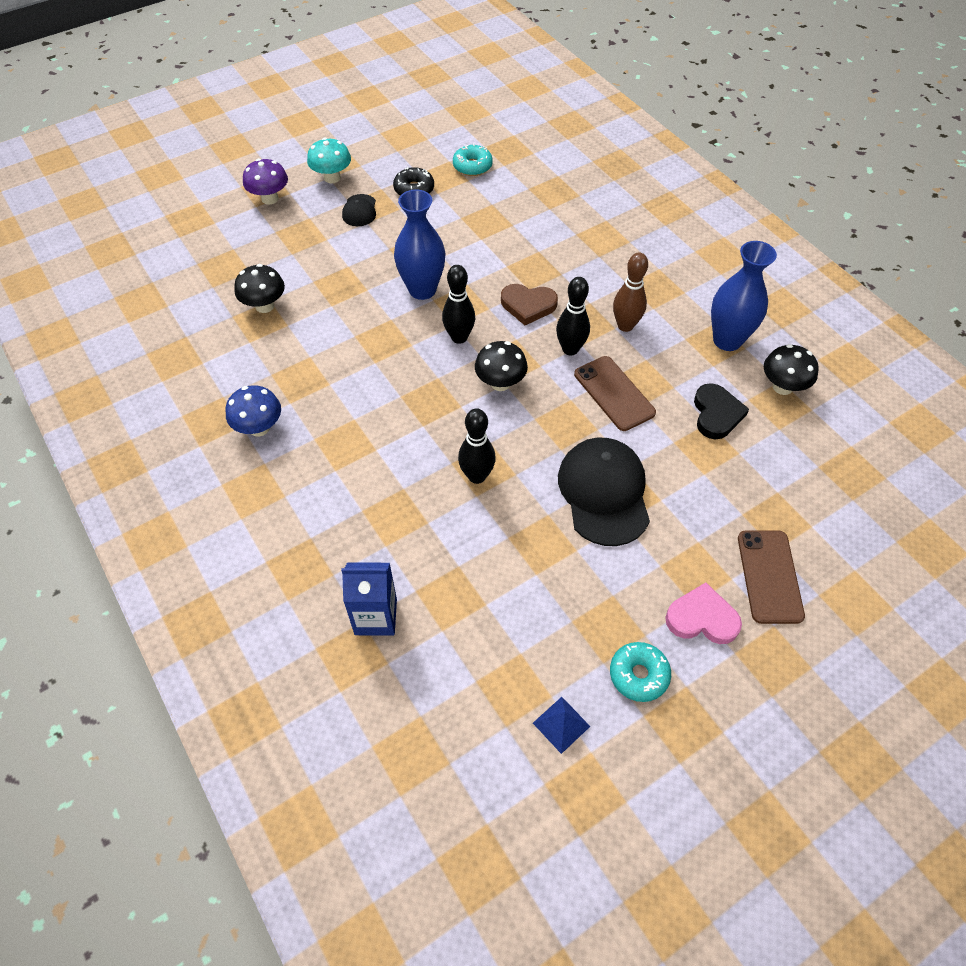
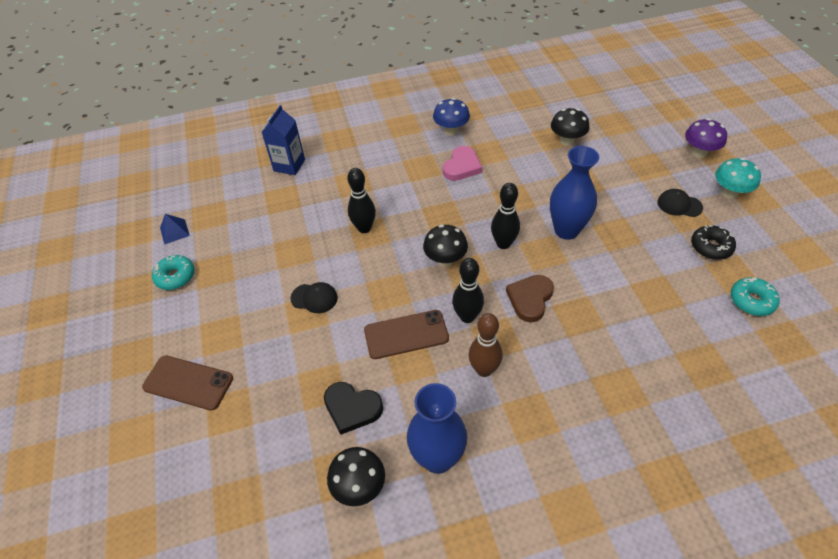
camera: 110 degrees right, 5 degrees down
black cap [558,438,650,546] -> black cap [290,282,338,313], size x0.49
pink heart [665,583,742,644] -> pink heart moved to [443,146,482,181]

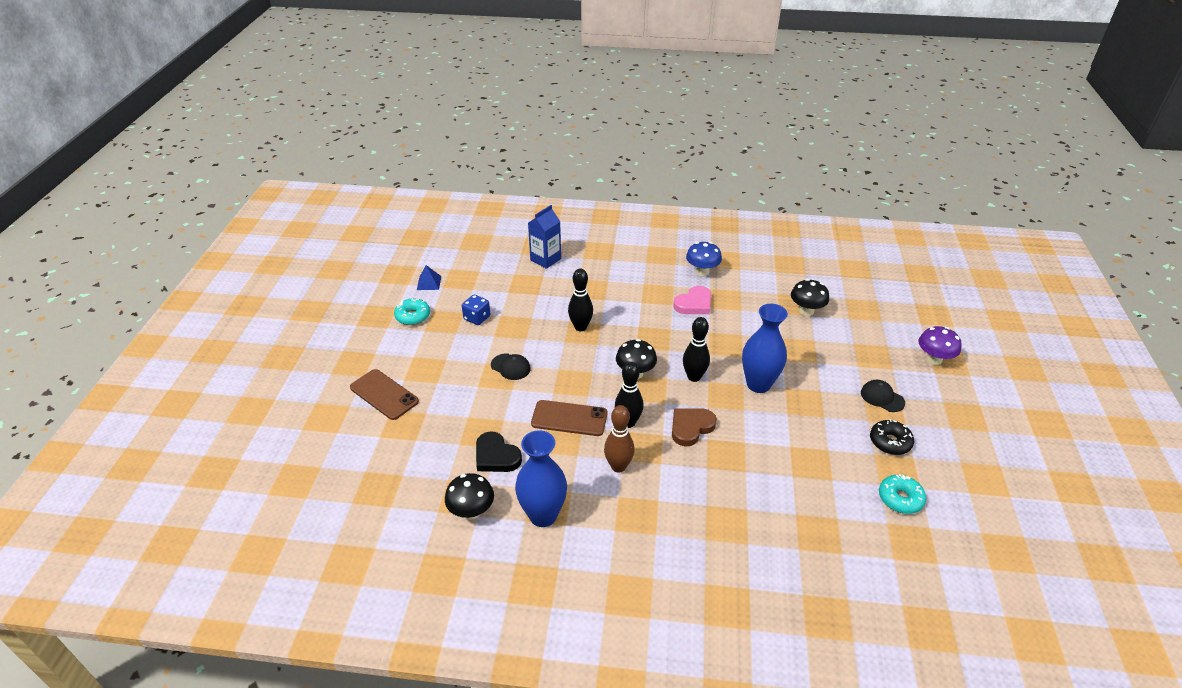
camera: 20 degrees right, 10 degrees down
turquoise mushroom [715,158,761,199] -> none
none -> blue dice [462,295,490,325]

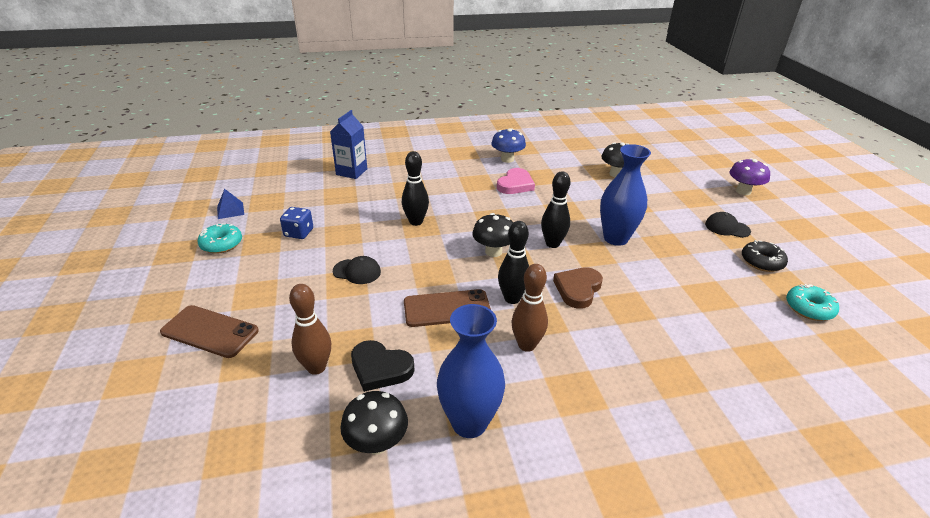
camera: 20 degrees left, 5 degrees down
none -> brown bowling pin [289,284,331,375]

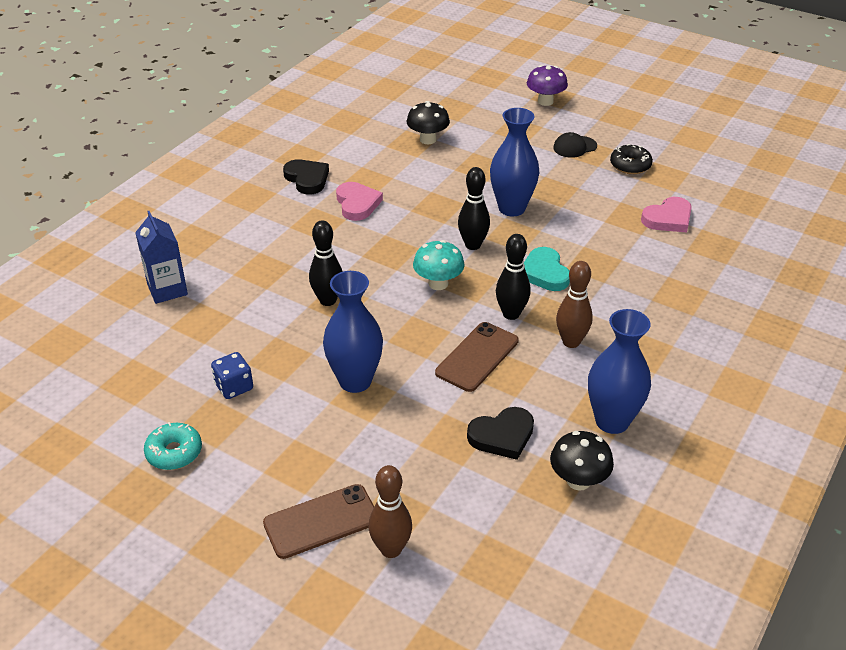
camera: 45 degrees left, 5 degrees up
blue pyramid [217,189,244,219] -> none
brown bowling pin [289,284,331,375] -> brown bowling pin moved to [369,465,412,558]
black cap [333,256,381,284] -> blue vase [323,271,383,393]
black mushroom [472,213,513,257] -> turquoise mushroom [413,240,465,290]
blue mushroom [491,128,526,163] -> black heart [283,159,329,194]
brown heart [553,267,603,309] -> turquoise heart [524,247,570,291]
turquoise donut [786,284,839,321] -> none
none -> pink heart [641,197,692,232]

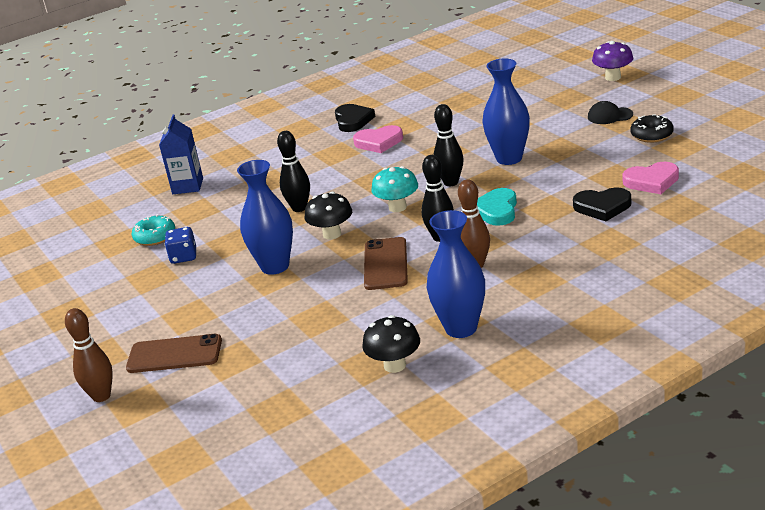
camera: 30 degrees right, 10 degrees down
turquoise donut [144,422,202,470] -> turquoise donut moved to [132,214,175,246]
pink heart [336,182,383,221] -> pink heart turned 75 degrees clockwise [353,125,403,153]
brown bowling pin [369,465,412,558] -> brown bowling pin moved to [65,308,113,402]
black mushroom [407,101,450,144] -> black mushroom moved to [305,192,352,239]
brown phone [435,322,519,392] -> brown phone turned 60 degrees counterclockwise [364,237,408,290]
black heart [467,407,534,460] -> black heart moved to [573,188,631,221]

